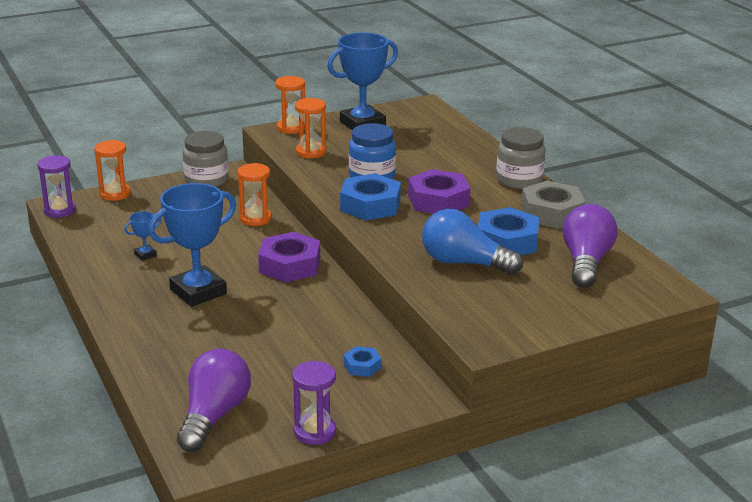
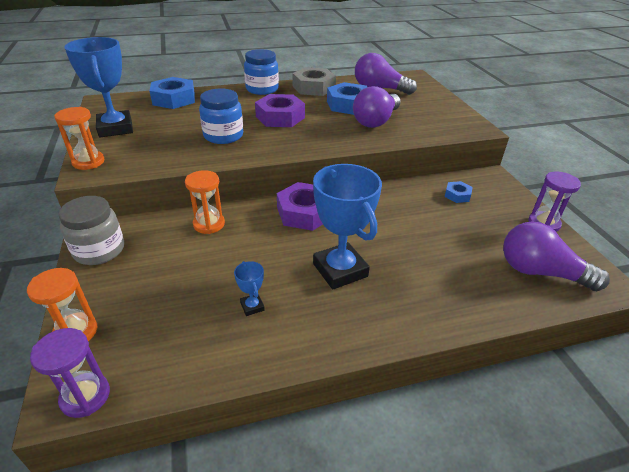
camera: 80 degrees left, 10 degrees up
orange hourglass [295,98,326,159] -> none
blue nut [340,173,401,220] -> blue nut moved to [149,77,195,109]
blue light bulb [422,209,523,275] -> purple light bulb [353,86,401,128]
grey jar [496,127,545,189] -> blue jar [244,49,279,95]

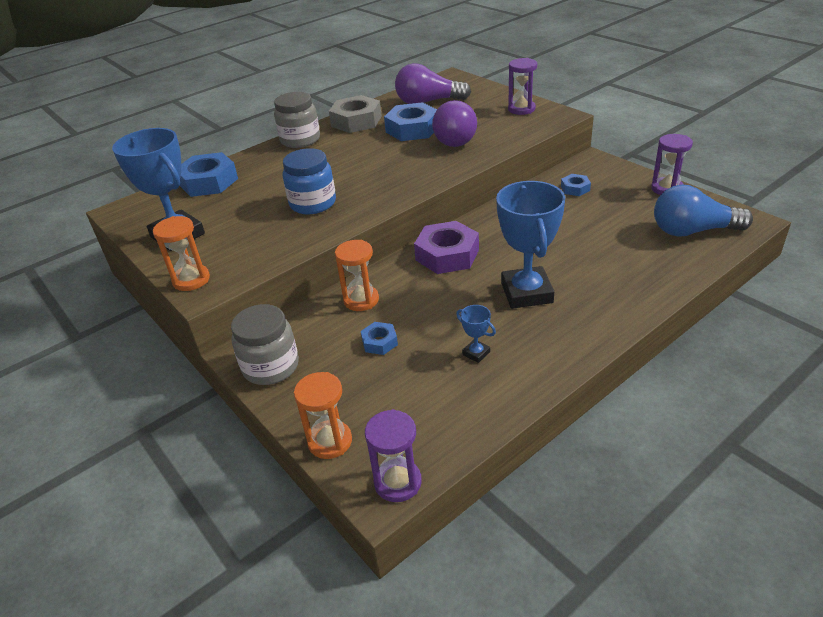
camera: 20 degrees left, 0 degrees up
blue jar [244,49,279,95] -> grey jar [274,92,320,148]
purple nut [255,94,305,127] -> none
blue trophy [313,164,382,289] -> blue trophy turned 45 degrees clockwise [496,181,565,309]
purple light bulb [503,221,610,291] -> blue light bulb [654,185,753,237]
none -> blue nut [361,322,398,355]
none -> purple hourglass [508,58,537,115]

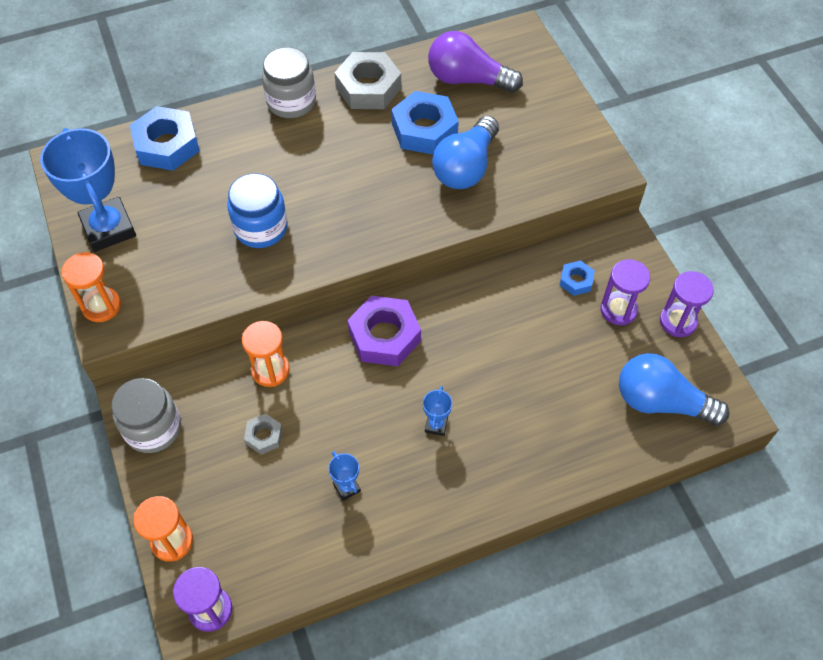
camera: 15 degrees right, 20 degrees up
blue nut [361,322,398,355] -> grey nut [244,414,283,454]
purple light bulb [432,100,477,147] -> blue light bulb [432,116,499,189]
blue trophy [496,181,565,309] -> blue trophy [423,386,452,436], size x0.43
purple hourglass [508,58,537,115] -> purple hourglass moved to [600,259,650,325]

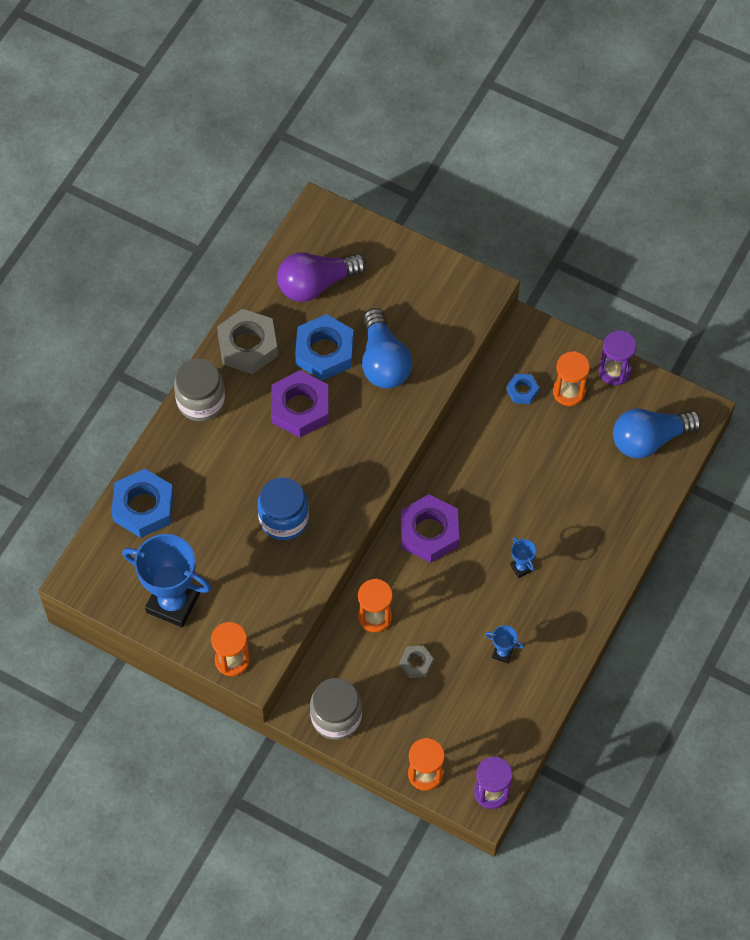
camera: 40 degrees left, 5 degrees up
purple hourglass [600,259,650,325] -> orange hourglass [553,351,590,406]
none -> purple nut [271,370,329,438]

